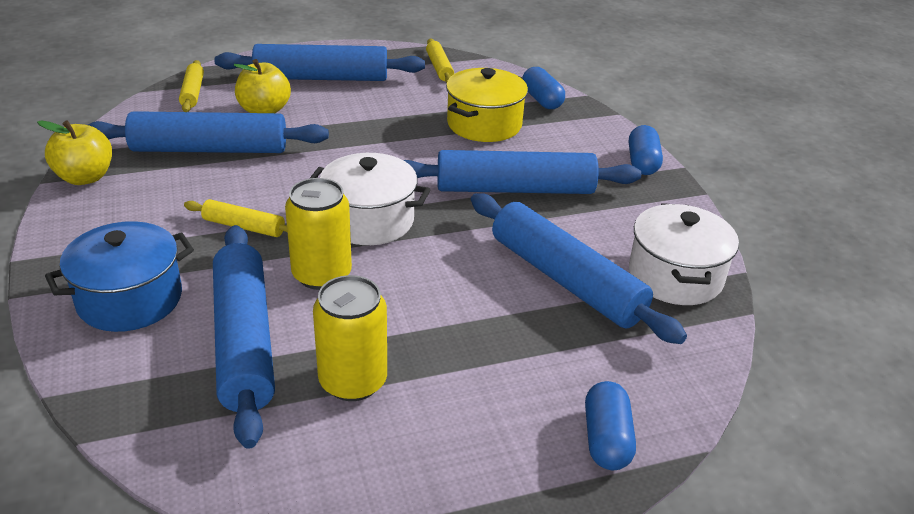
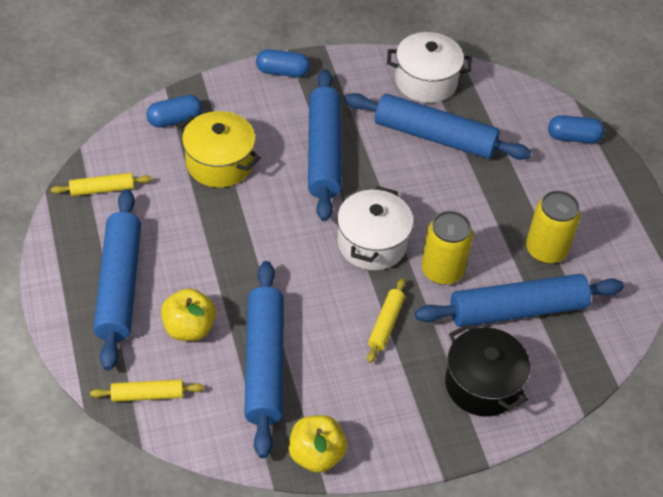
camera: 90 degrees left, 15 degrees up
blue pot [45,221,194,332] -> black pot [445,324,530,417]
blue rolling pin [471,193,687,344] -> blue rolling pin turned 60 degrees clockwise [345,93,531,160]

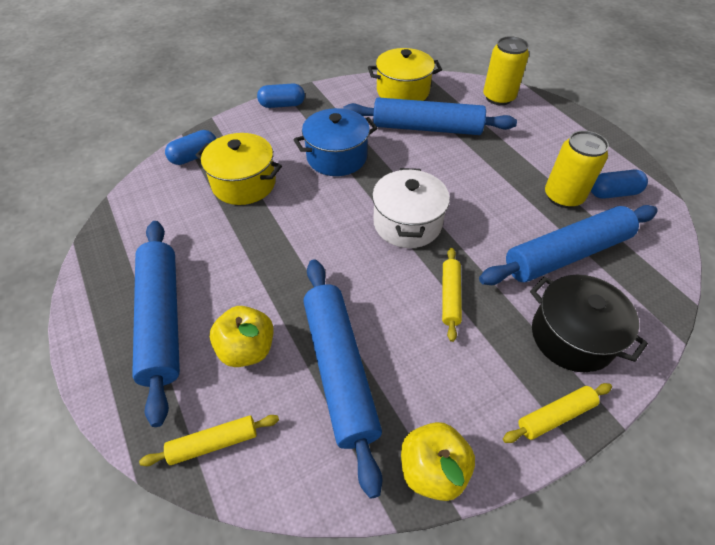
camera: 10 degrees left, 0 degrees up
yellow rolling pin [51,173,152,196] -> yellow rolling pin moved to [503,383,612,443]
blue rolling pin [308,69,341,221] -> blue pot [293,108,378,176]
white pot [387,32,472,103] -> yellow pot [368,48,442,101]
yellow can [421,211,473,285] -> yellow can moved to [483,36,529,105]
blue capsule [548,115,604,143] -> blue capsule moved to [591,170,648,199]

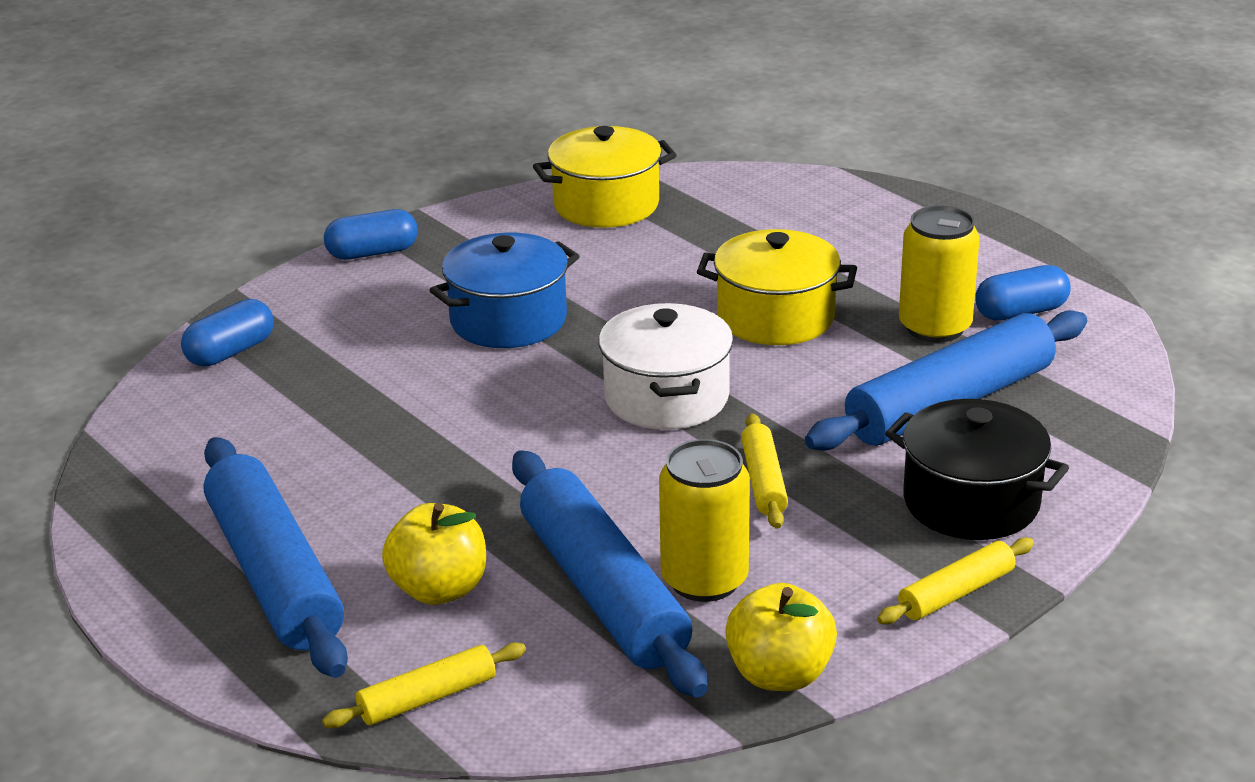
camera: 10 degrees left, 20 degrees down
yellow pot [196,133,282,205] -> yellow pot moved to [697,229,857,345]
blue rolling pin [343,97,517,135] -> none
yellow can [483,36,529,105] -> yellow can moved to [659,439,750,602]

